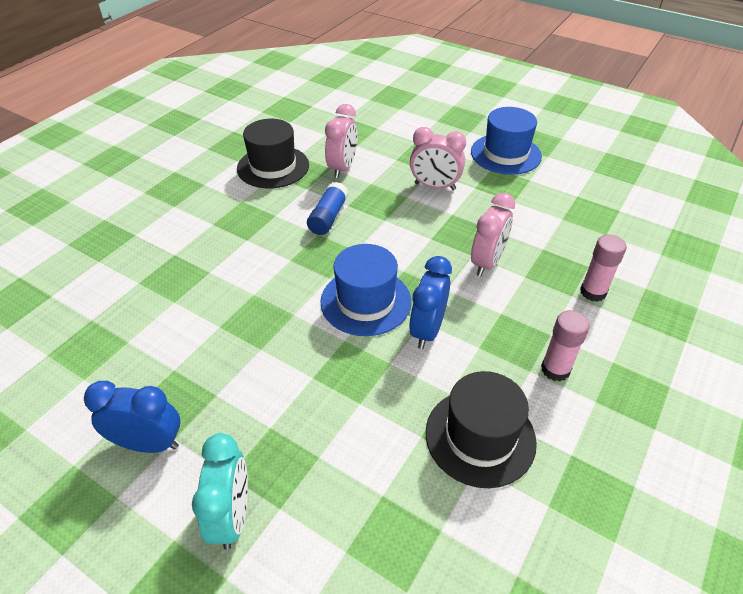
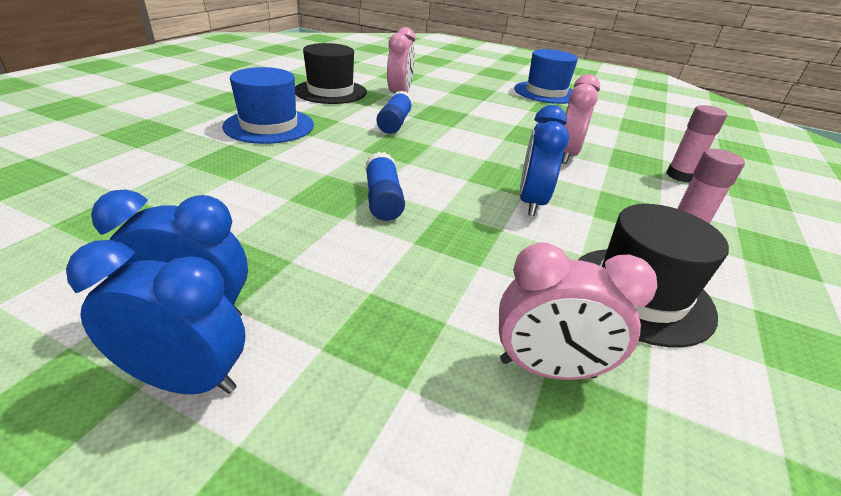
camera: 10 degrees left, 10 degrees down
turquoise clock [192,433,248,550] -> none
blue hat [320,244,411,336] -> blue hat moved to [222,67,314,144]
pink clock [410,127,466,190] -> pink clock moved to [499,242,658,380]
none -> blue clock [66,240,246,394]
none -> blue glue stick [365,152,405,221]

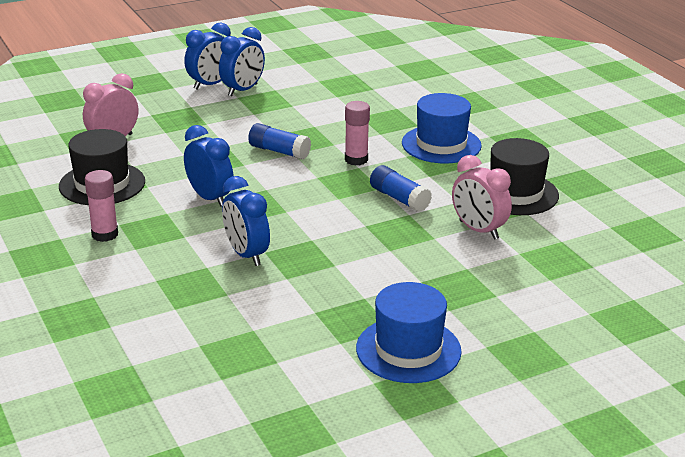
camera: 130 degrees right, 5 degrees down
pink clock [562,74,600,164] -> blue clock [222,176,270,266]
pink glue stick [667,105,727,182] -> pink glue stick moved to [345,101,370,166]

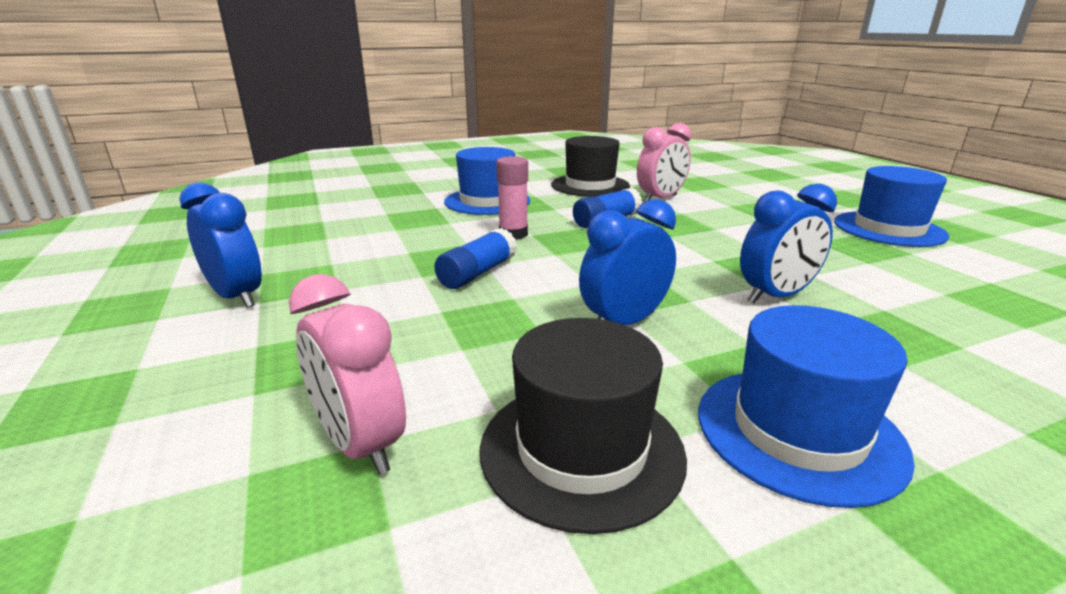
camera: 85 degrees left, 5 degrees down
pink glue stick [85,170,118,242] -> blue hat [698,305,915,508]
blue clock [184,23,231,90] -> none

